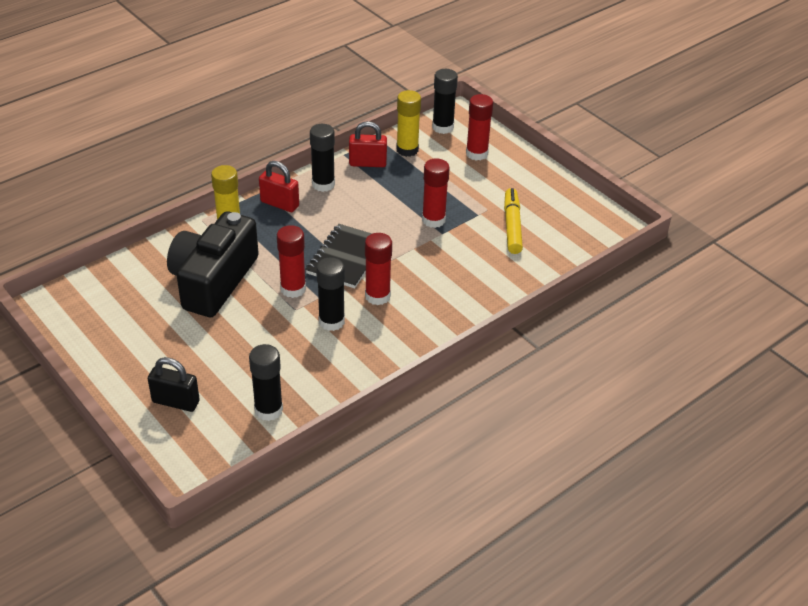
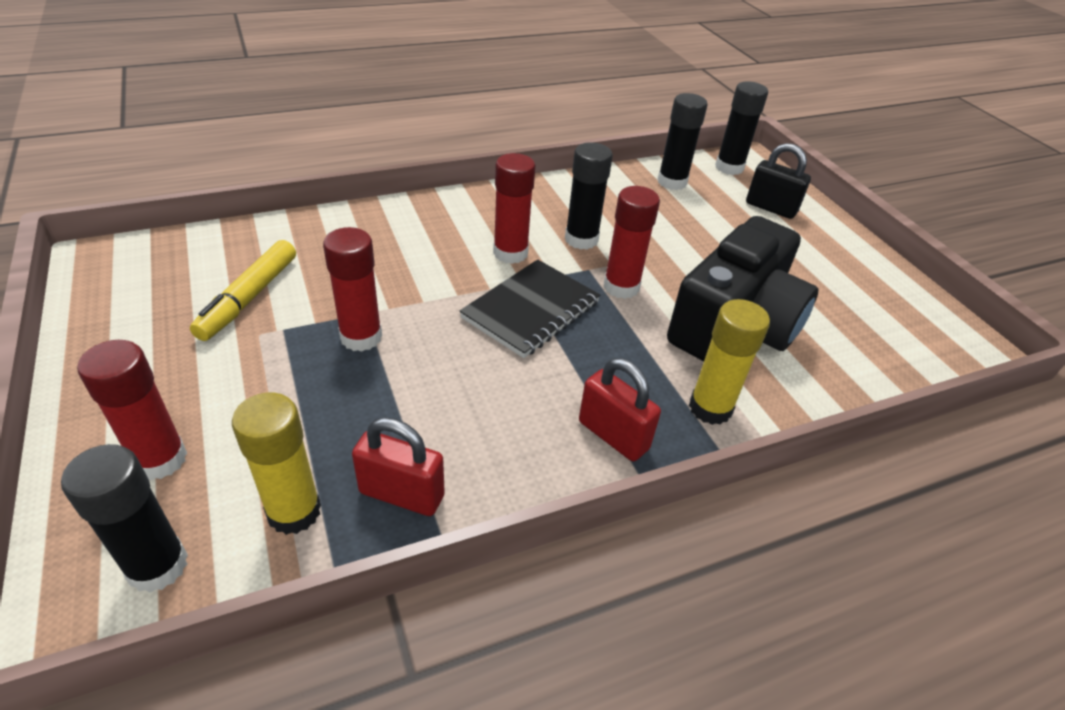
camera: 165 degrees left, 0 degrees up
black glue stick [310,124,335,192] -> black glue stick moved to [715,81,768,175]

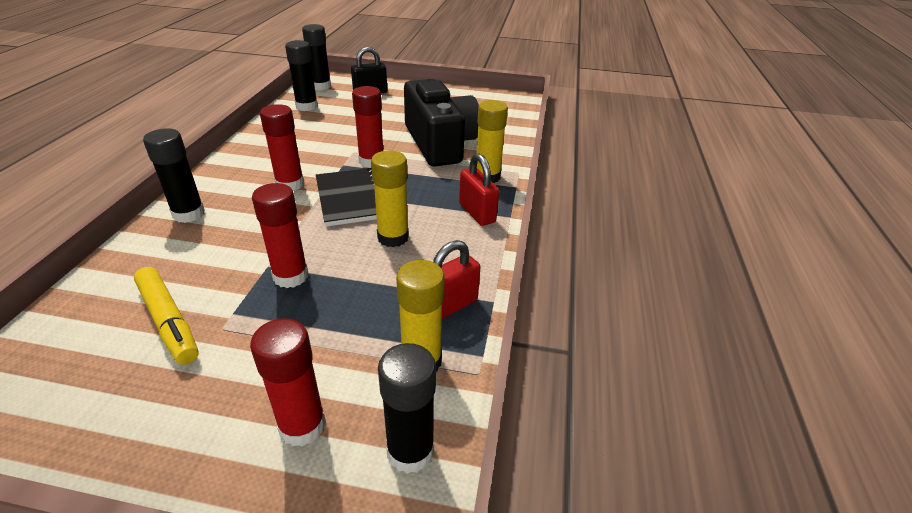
camera: 55 degrees left, 5 degrees down
black glue stick [565,142,613,250] -> black glue stick moved to [143,128,205,223]
red padlock [579,358,661,461] -> red padlock turned 75 degrees clockwise [459,153,499,226]
none -> yellow glue stick [371,150,409,247]

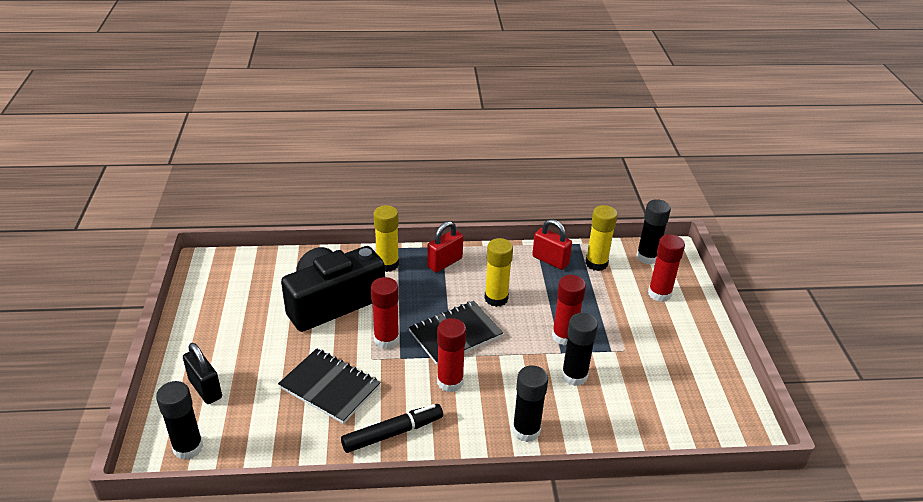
camera: 105 degrees left, 0 degrees up
yellow marker [134,267,199,365] -> none
black glue stick [285,40,318,111] -> black glue stick moved to [561,313,598,386]
none -> black notebook [278,348,381,424]
none -> black marker [341,404,443,453]

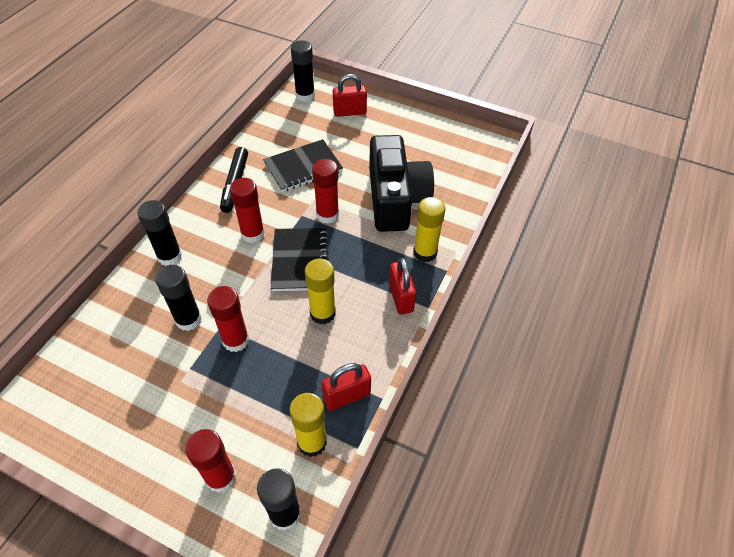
camera: 120 degrees right, 15 degrees up
black padlock [183,343,222,404] -> red padlock [333,74,367,117]

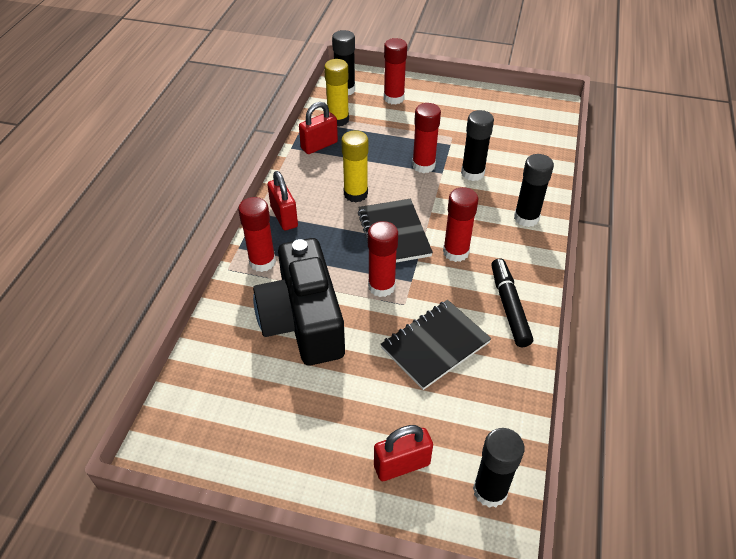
camera: 170 degrees right, 5 degrees down
yellow glue stick [413,197,445,262] -> red glue stick [238,197,276,272]

